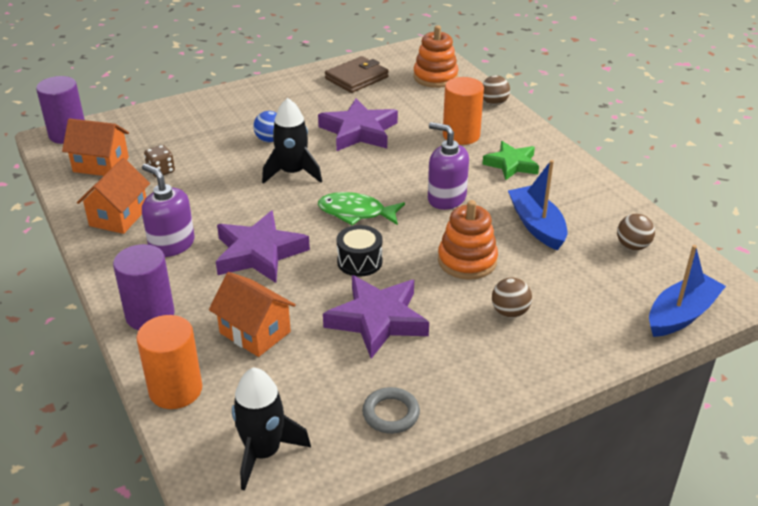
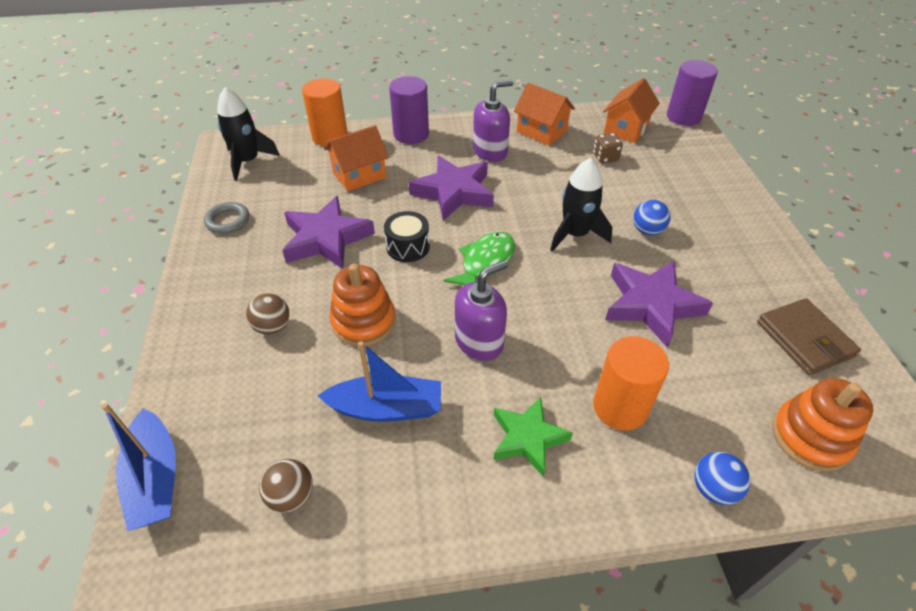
camera: 110 degrees right, 10 degrees up
brown ball [482,75,510,105] -> blue ball [694,452,750,505]

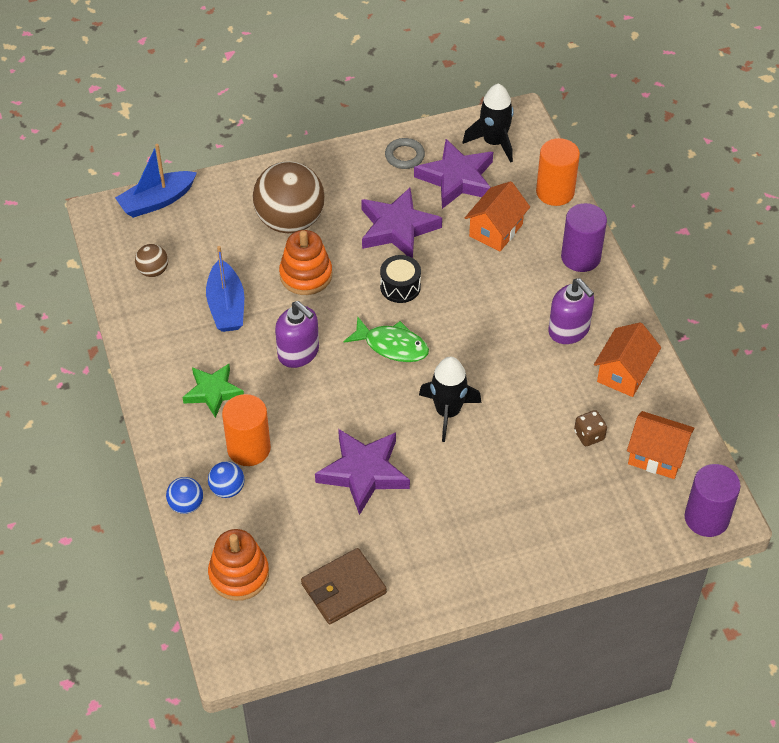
camera: 80 degrees right, 5 degrees up
brown ball [246,293,289,335] -> brown ball [253,161,325,233], size x2.20
orange house [324,125,389,191] -> orange house turned 75 degrees clockwise [465,181,530,251]
purple star [409,155,494,221] -> purple star moved to [414,139,493,209]
blue ball [633,200,670,235] -> blue ball moved to [208,461,245,498]

